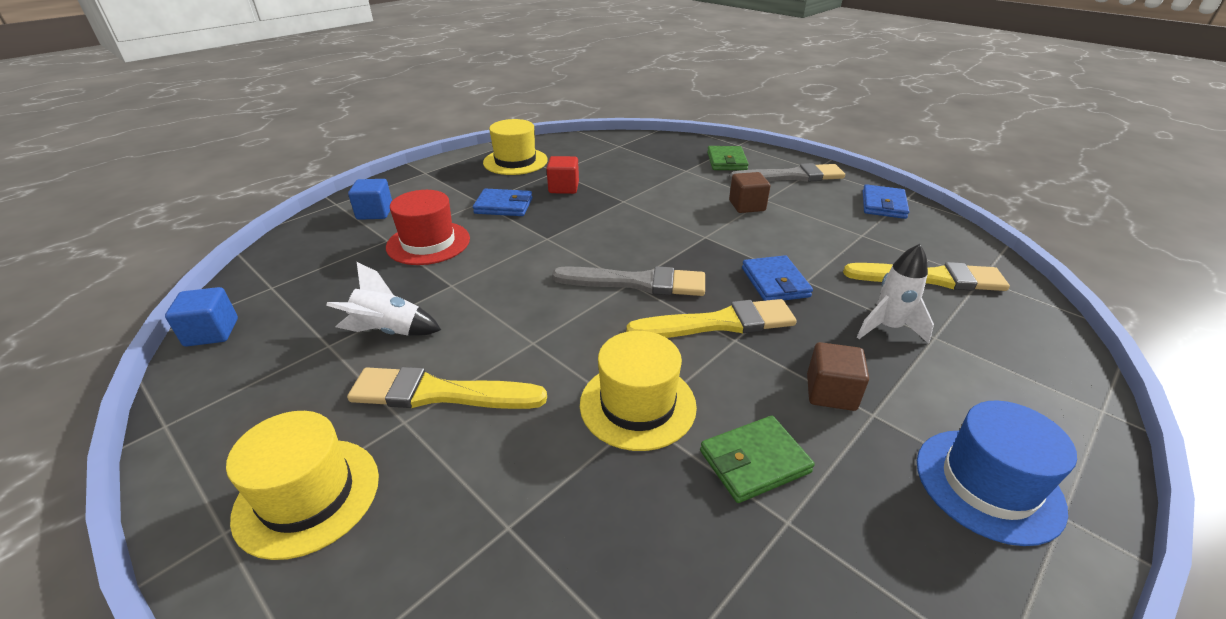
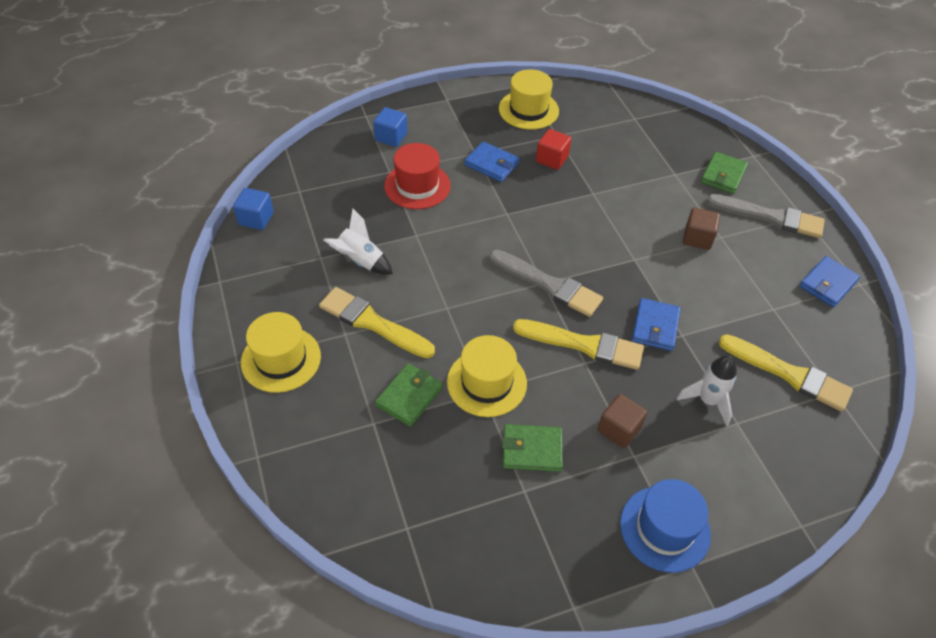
camera: 25 degrees right, 15 degrees up
none -> green wallet [375,363,443,427]

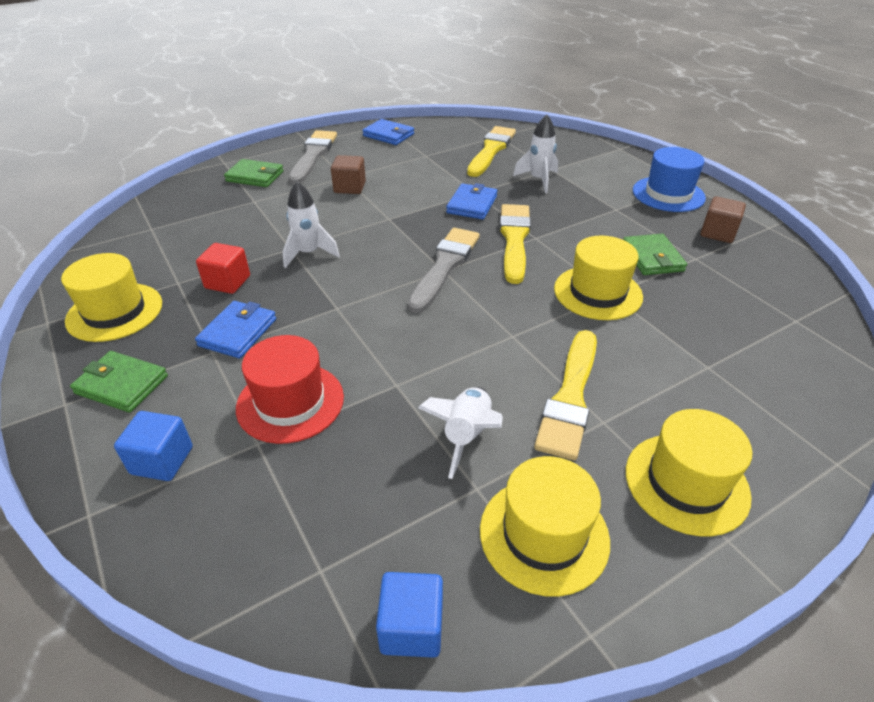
camera: 100 degrees left, 10 degrees down
green wallet [375,363,443,427] -> green wallet moved to [70,351,168,413]
brown cube [598,394,647,448] -> brown cube moved to [700,196,746,243]
blue wallet [632,298,681,351] -> blue wallet turned 75 degrees counterclockwise [446,183,497,220]
none -> white rocket [283,181,340,268]
none -> yellow hat [480,456,610,597]

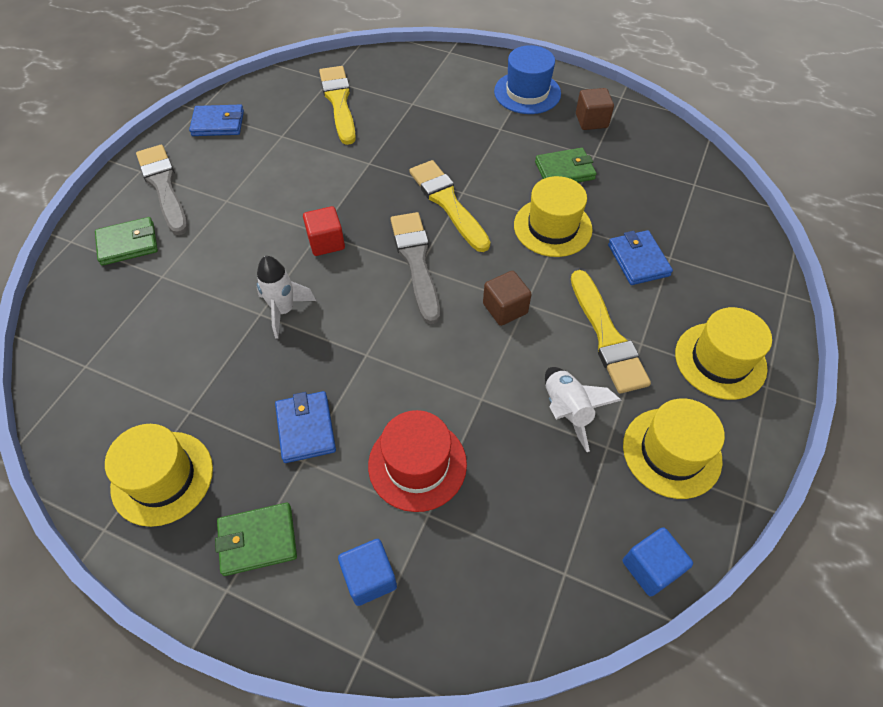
camera: 35 degrees left, 15 degrees up
red cube [196,243,250,294] -> red cube moved to [303,206,345,256]
brown cube [331,155,366,194] -> brown cube moved to [483,271,532,326]
blue wallet [446,183,497,220] -> blue wallet moved to [608,230,673,285]
white rocket [513,114,558,193] -> none
green wallet [623,234,687,275] -> green wallet turned 60 degrees counterclockwise [535,148,596,182]

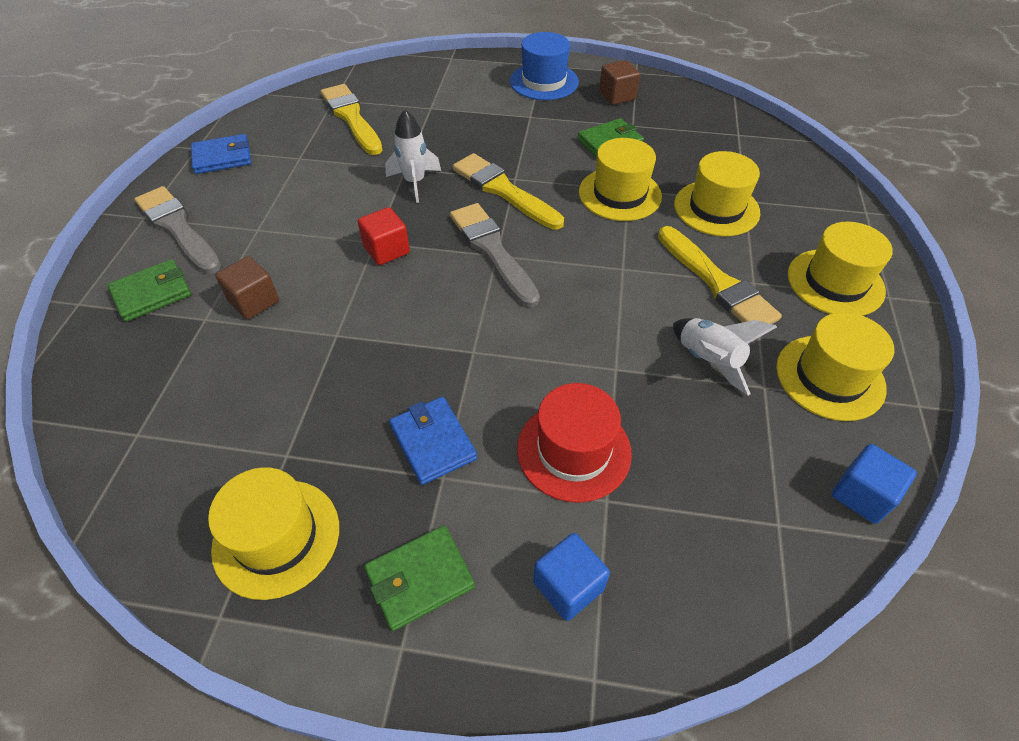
camera: 15 degrees left, 5 degrees down
white rocket [257,256,316,339] -> white rocket moved to [385,110,441,203]
brown cube [483,271,532,326] -> brown cube moved to [215,256,279,319]
blue wallet [608,230,673,285] -> yellow hat [674,151,760,236]

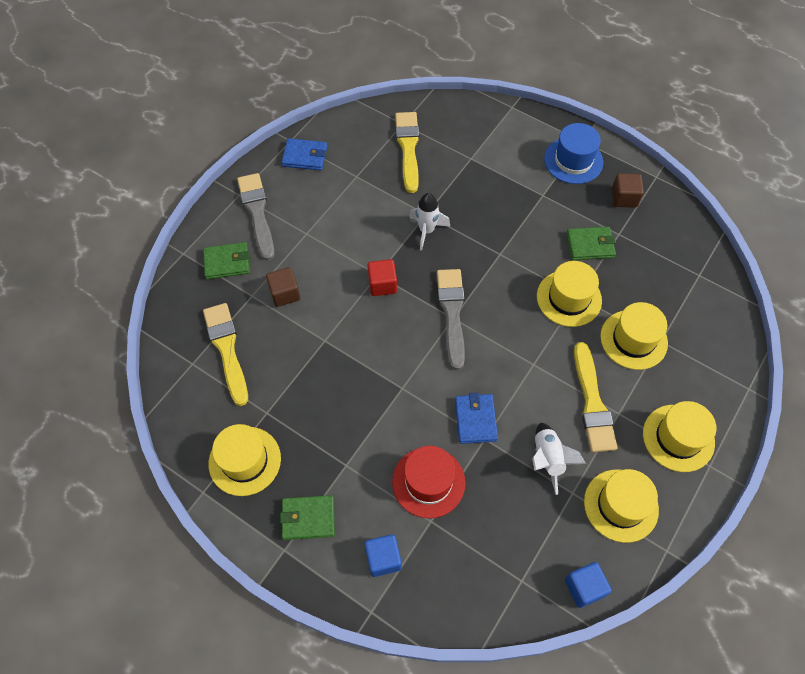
camera: 25 degrees right, 10 degrees up
blue wallet [389,397,477,485] -> blue wallet moved to [455,393,498,444]
yellow brush [452,153,564,230] -> yellow brush moved to [203,303,248,406]

